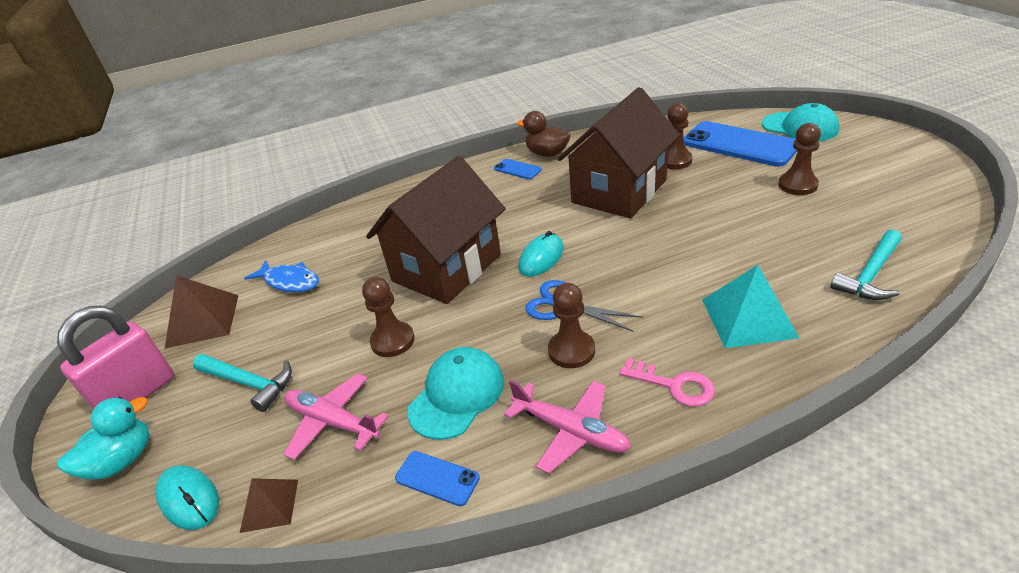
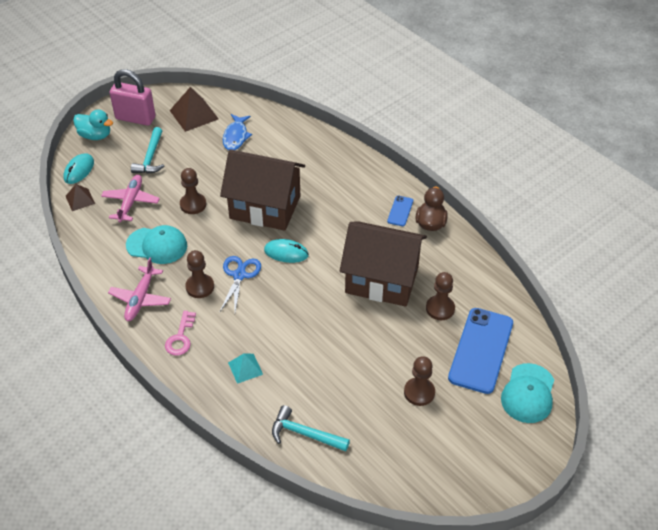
camera: 65 degrees right, 10 degrees up
blue phone [395,451,480,506] -> none
turquoise pyramid [702,265,799,348] -> turquoise pyramid [228,353,263,384], size x0.59

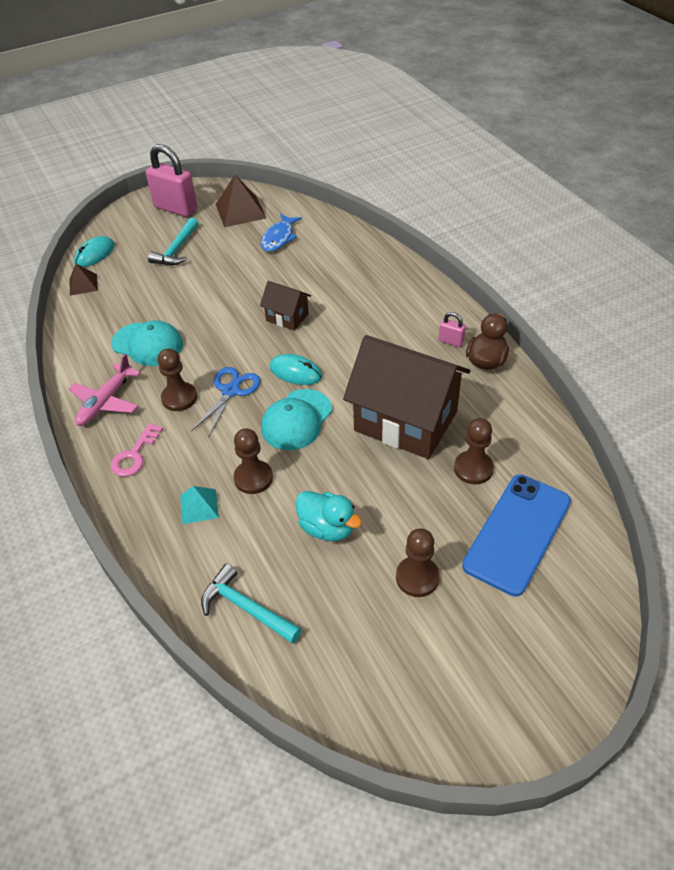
camera: 15 degrees right, 0 degrees up
turquoise duck [73,109,113,140] -> turquoise duck moved to [296,491,362,541]
pink plane [101,175,160,223] -> none
brown pawn [180,168,206,214] -> brown pawn moved to [234,428,273,494]
brown house [220,149,305,231] -> brown house [260,281,311,331], size x0.47
blue phone [387,196,413,226] -> pink padlock [439,312,466,347]
turquoise cap [501,363,554,423] -> turquoise cap moved to [261,389,332,450]

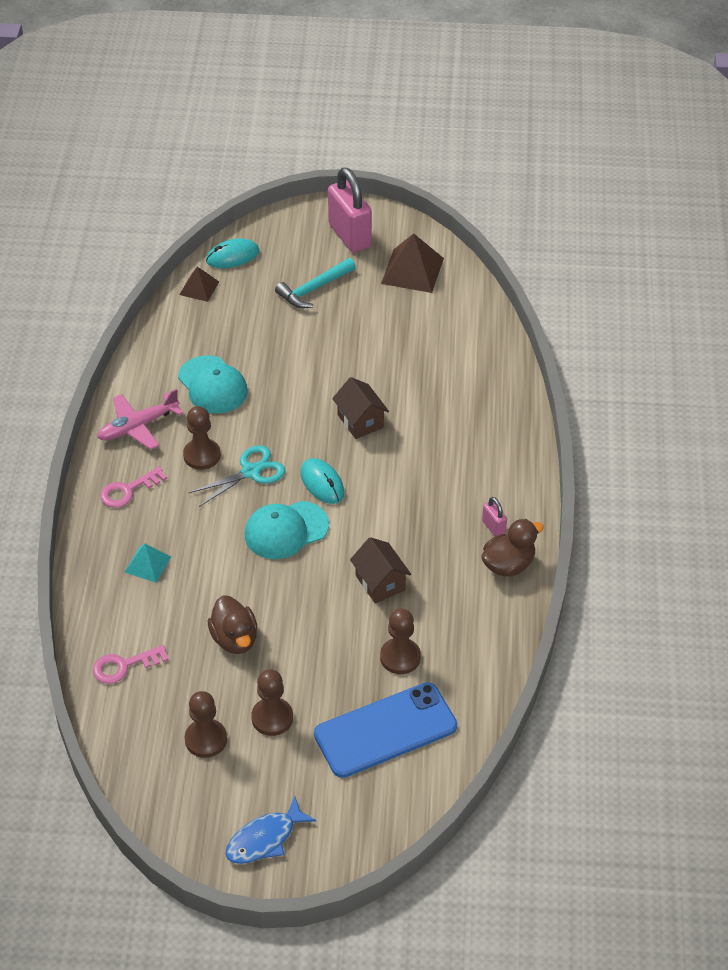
camera: 30 degrees right, 0 degrees up
blue scissors [191,367,261,436] -> turquoise scissors [189,445,285,507]
turquoise hammer [201,564,302,644] -> pink key [93,645,168,684]
brown pawn [234,428,273,494] -> brown pawn moved to [185,691,227,758]
blue fish [261,214,302,252] -> blue fish moved to [225,796,316,864]
turquoise duck [296,491,362,541] -> brown duck [208,595,258,654]
brown house [343,335,471,459] -> brown house [350,537,411,604], size x0.47

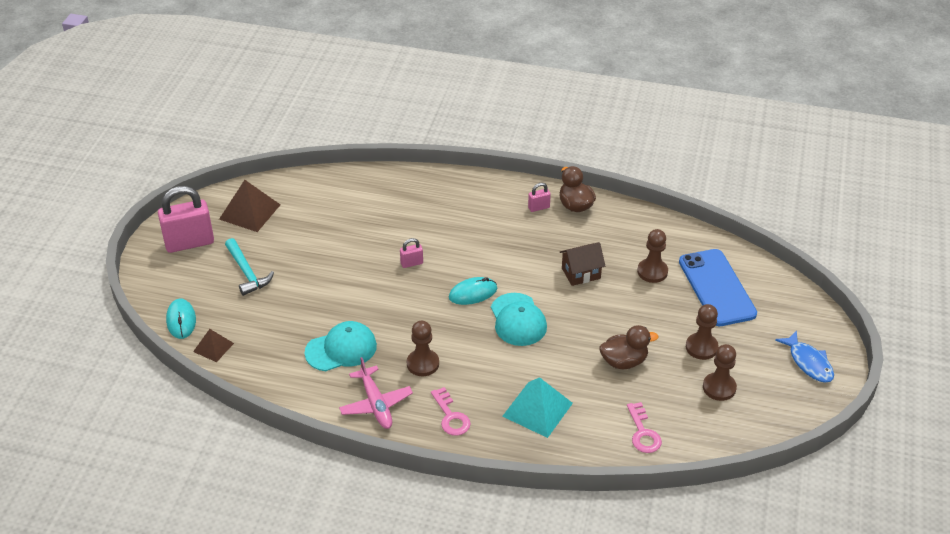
camera: 80 degrees left, 5 degrees down
turquoise pyramid [125,544,171,582] -> turquoise pyramid [502,377,573,438], size x1.71
turquoise scissors [189,445,285,507] -> none
brown house [332,377,389,439] -> pink padlock [400,238,423,268]

